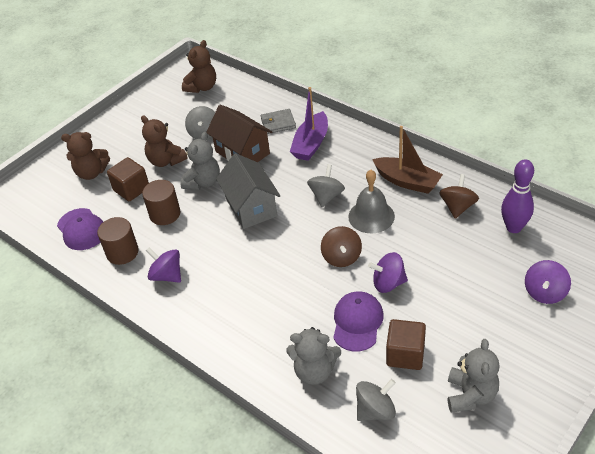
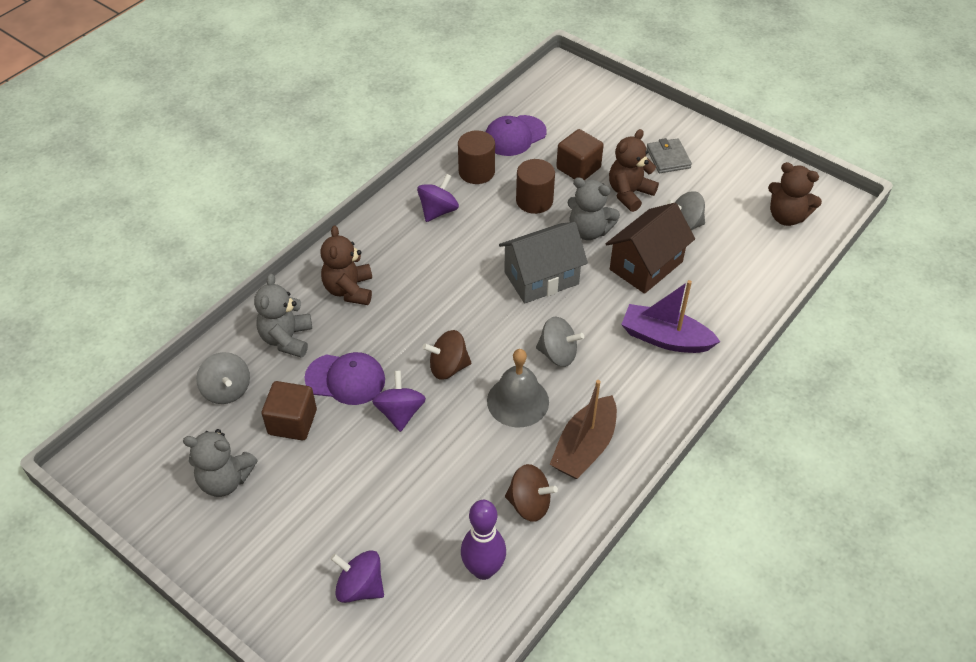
camera: 85 degrees right, 5 degrees up
brown teddy bear [61,132,110,180] -> brown teddy bear moved to [320,226,372,305]
grey wallet [261,109,296,134] -> grey wallet moved to [646,138,692,173]

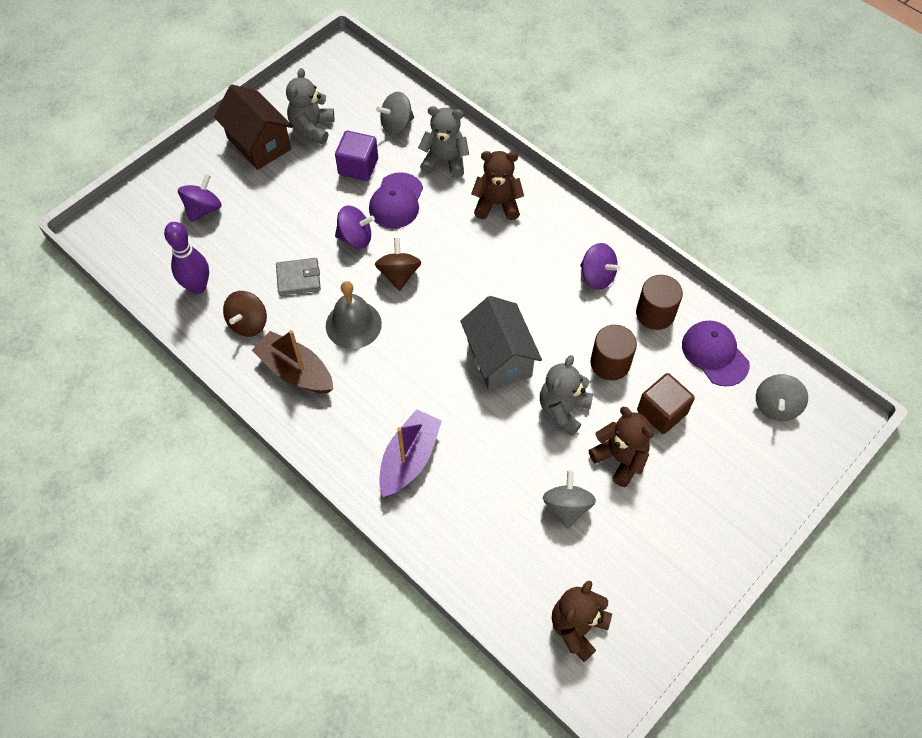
camera: 95 degrees right, 10 degrees up
brown cube [262,381,317,440] -> purple cube [335,131,378,181]
grey spinning top [536,317,584,367] -> grey spinning top moved to [756,374,808,421]
brown house [606,203,695,294] -> brown house moved to [214,85,293,170]
grey wallet [646,138,692,173] -> grey wallet moved to [276,258,321,296]

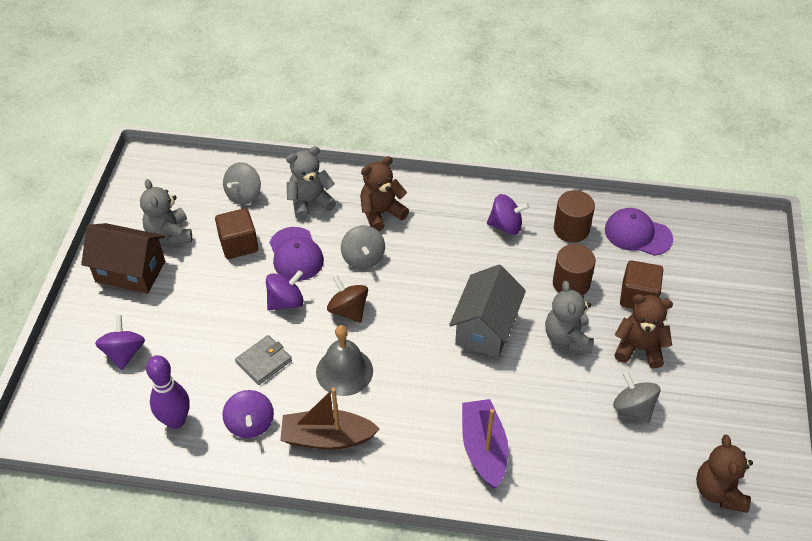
camera: 35 degrees left, 10 degrees down
brown spinning top [223,291,267,337] -> purple spinning top [222,390,274,438]
purple cube [335,131,378,181] -> brown cube [215,208,258,259]
grey house [460,296,542,390] -> grey house turned 75 degrees clockwise [449,265,526,358]
grey spinning top [756,374,808,421] -> grey spinning top moved to [341,225,385,269]

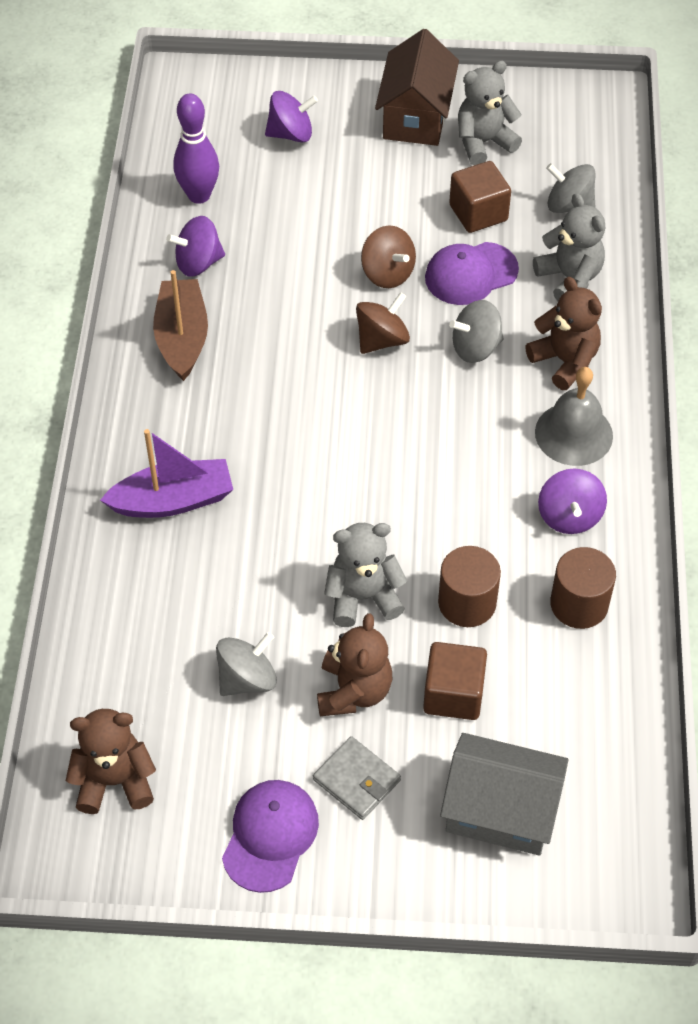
camera: 85 degrees right, 5 degrees up
grey wallet [235,335,292,385] -> grey wallet moved to [313,736,401,820]
purple spinning top [266,270,304,311] -> brown spinning top [361,225,416,288]
grey bell [316,325,373,396] -> grey bell moved to [535,367,613,466]
grey house [449,265,526,358] -> grey house moved to [440,733,568,856]
purple cap [605,208,673,256] -> purple cap moved to [222,780,319,893]

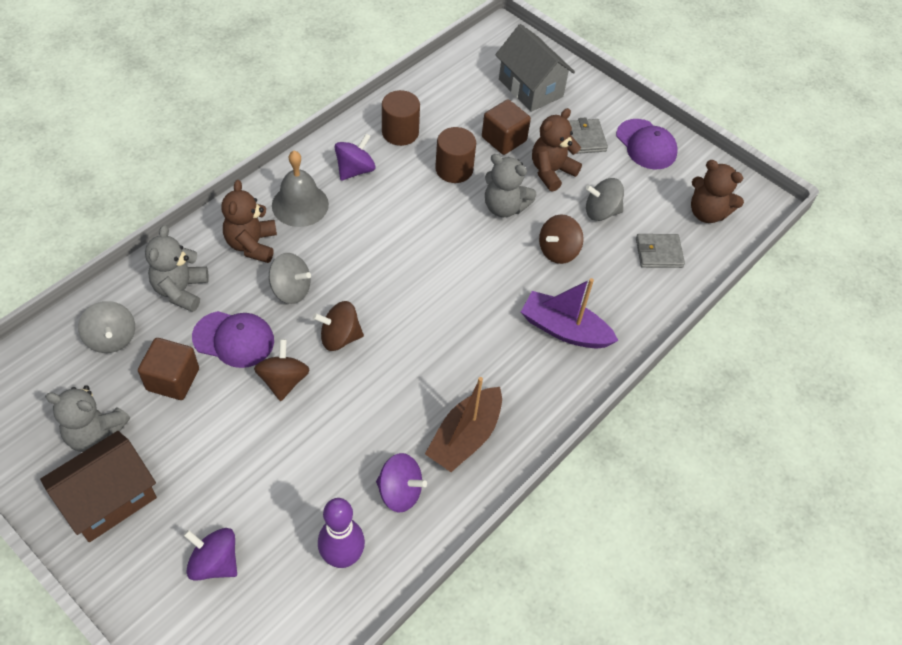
camera: 145 degrees left, 0 degrees up
purple cap [222,780,319,893] -> purple cap turned 90 degrees counterclockwise [616,119,678,170]
none -> brown spinning top [539,215,584,264]
none -> grey wallet [636,234,685,268]

